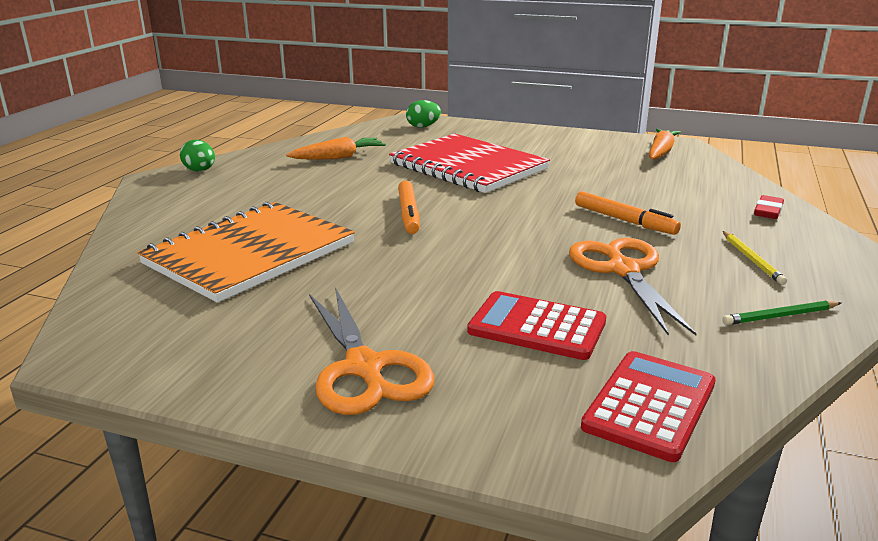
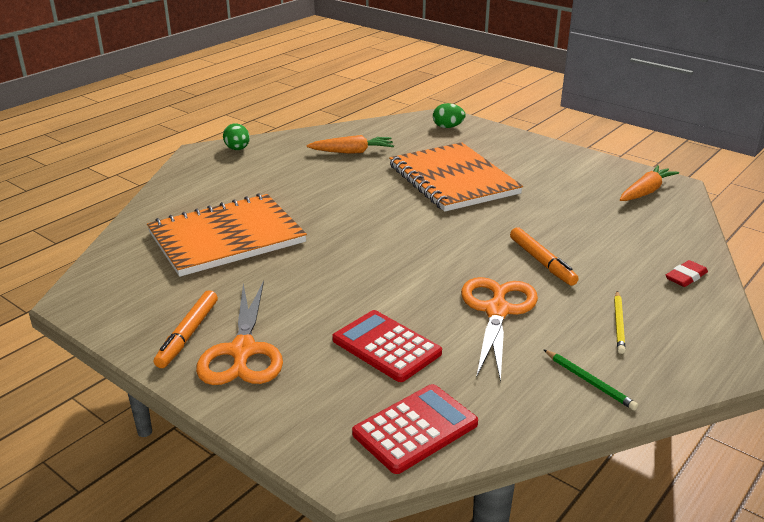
camera: 20 degrees right, 5 degrees up
red notebook [389,133,550,193] -> orange notebook [389,142,523,212]
orange marker [398,180,419,234] -> orange marker moved to [154,290,218,368]
green pencil [722,300,841,325] -> green pencil turned 135 degrees counterclockwise [543,349,638,411]

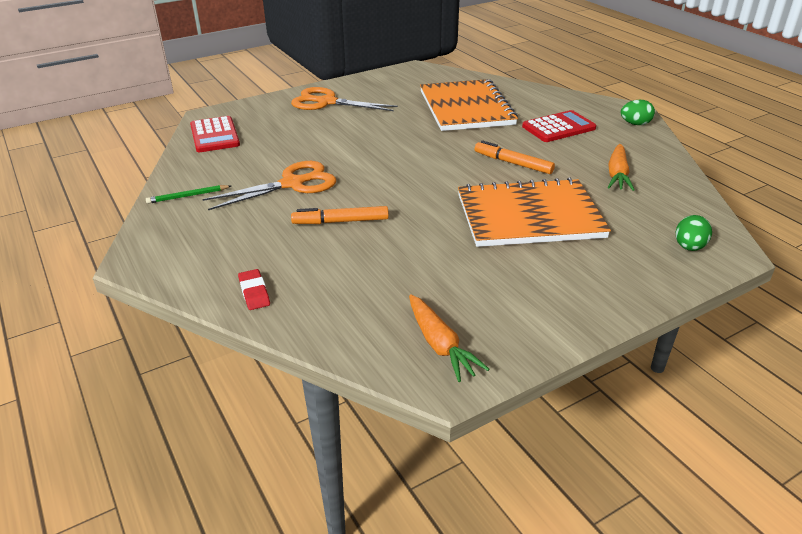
camera: 110 degrees right, 5 degrees up
orange marker [154,290,218,368] -> orange marker moved to [475,140,555,174]
red calculator [332,310,442,382] -> red calculator moved to [522,110,596,142]
orange scissors [461,277,538,383] -> orange scissors turned 60 degrees counterclockwise [202,161,336,210]
yellow pencil [614,291,626,354] -> none

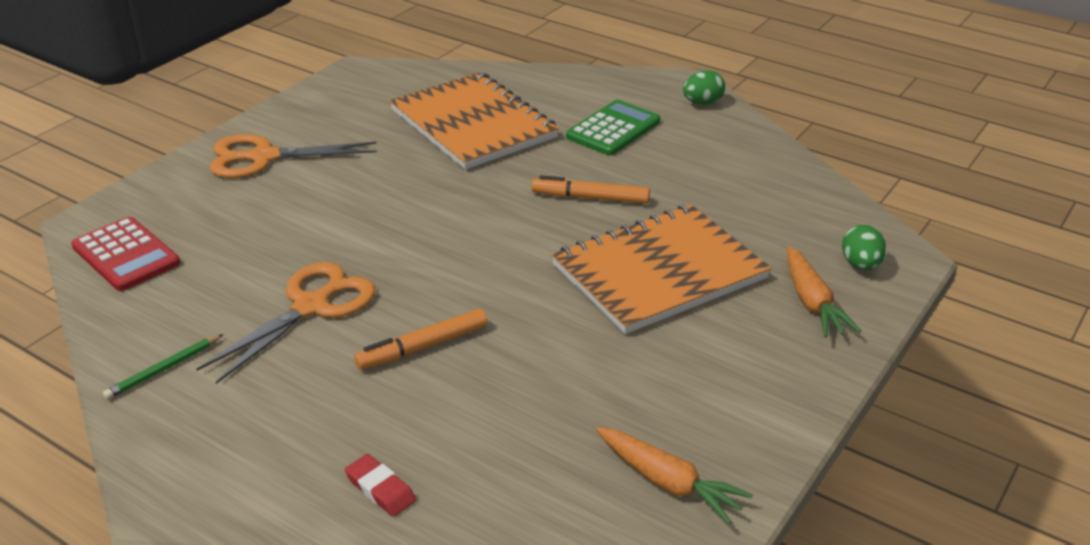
camera: 25 degrees left, 0 degrees up
red calculator [522,110,596,142] -> green calculator [566,100,661,156]
orange carrot [608,144,635,191] -> orange carrot moved to [787,246,861,337]

